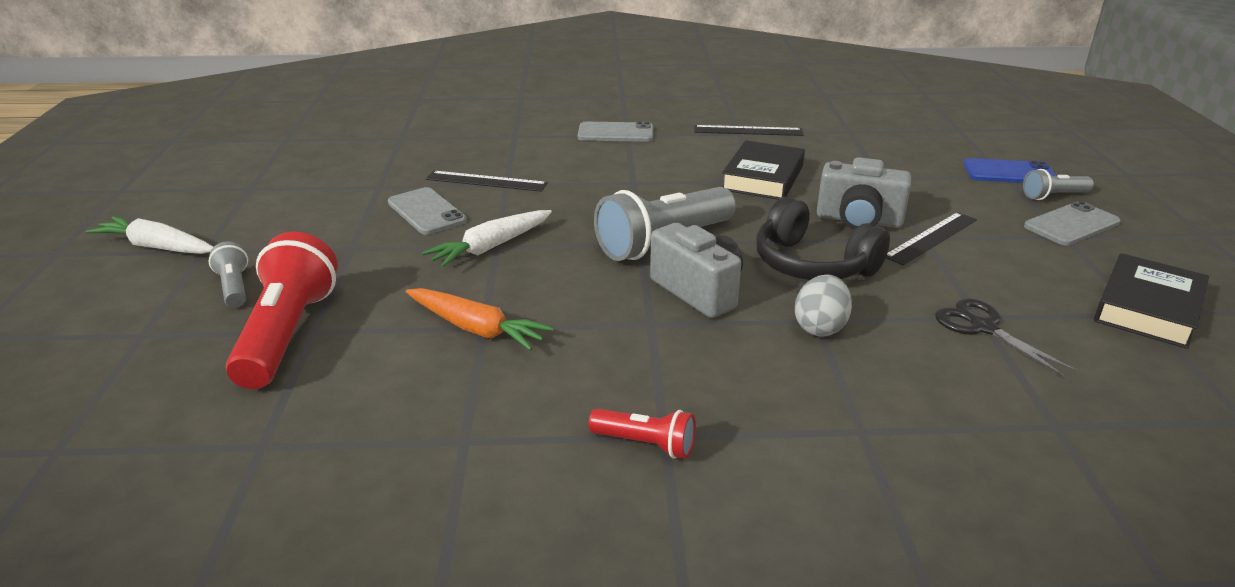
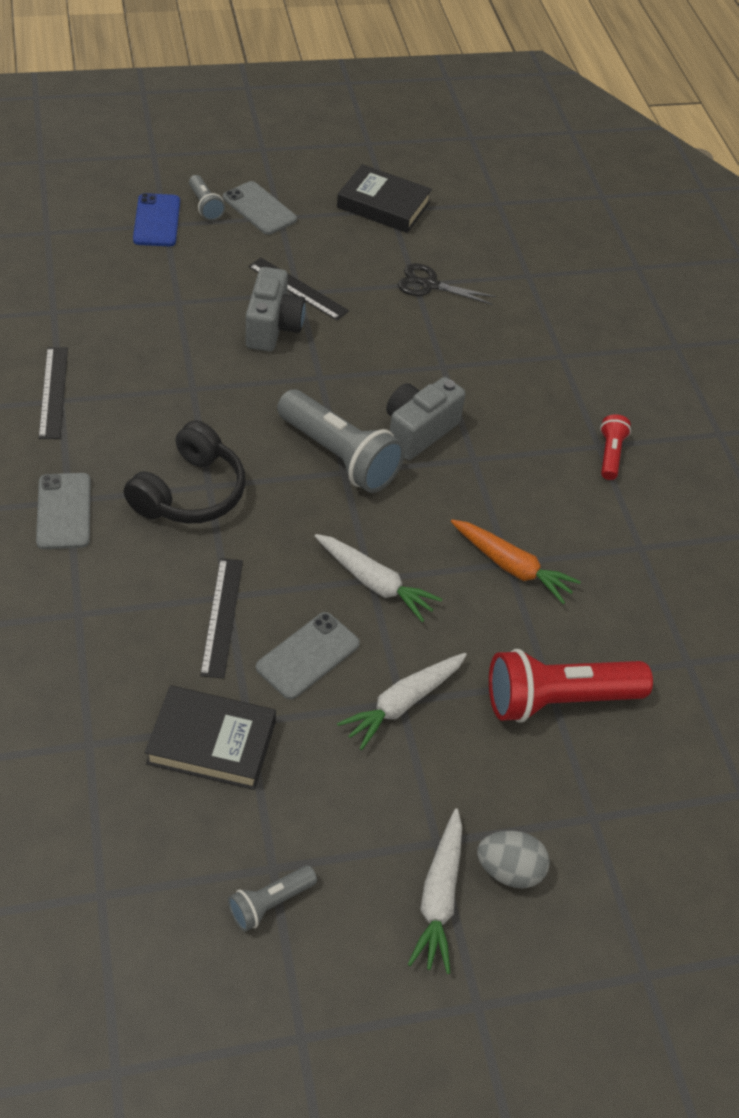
camera: 105 degrees left, 20 degrees up
grey flashlight [209,241,248,308] -> grey flashlight moved to [228,865,317,932]
orange carrot [406,288,554,351] -> orange carrot turned 105 degrees clockwise [451,519,581,604]
black book [722,140,805,200] -> black book moved to [145,685,276,790]
black headphones [756,197,890,280] -> black headphones moved to [124,421,246,524]
grey egg [795,274,852,337] -> grey egg moved to [477,830,550,888]
black scissors [935,298,1078,378] -> black scissors turned 60 degrees clockwise [398,264,496,305]
none -> white carrot [337,653,467,750]

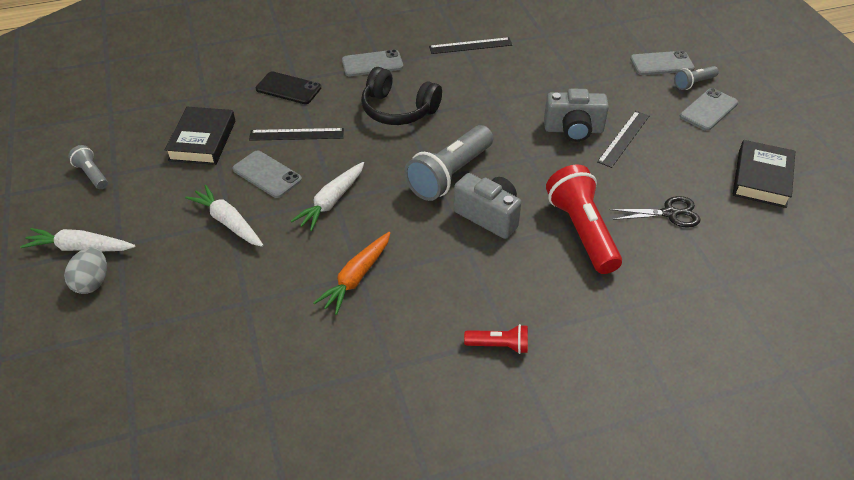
camera: 90 degrees right, 5 degrees down
blue phone [133,193,180,246] -> grey phone [630,51,695,75]
black scissors [398,264,496,305] -> black scissors turned 75 degrees clockwise [610,196,701,228]
red flashlight [489,649,653,723] -> red flashlight moved to [546,164,622,274]
none -> black phone [256,72,321,104]

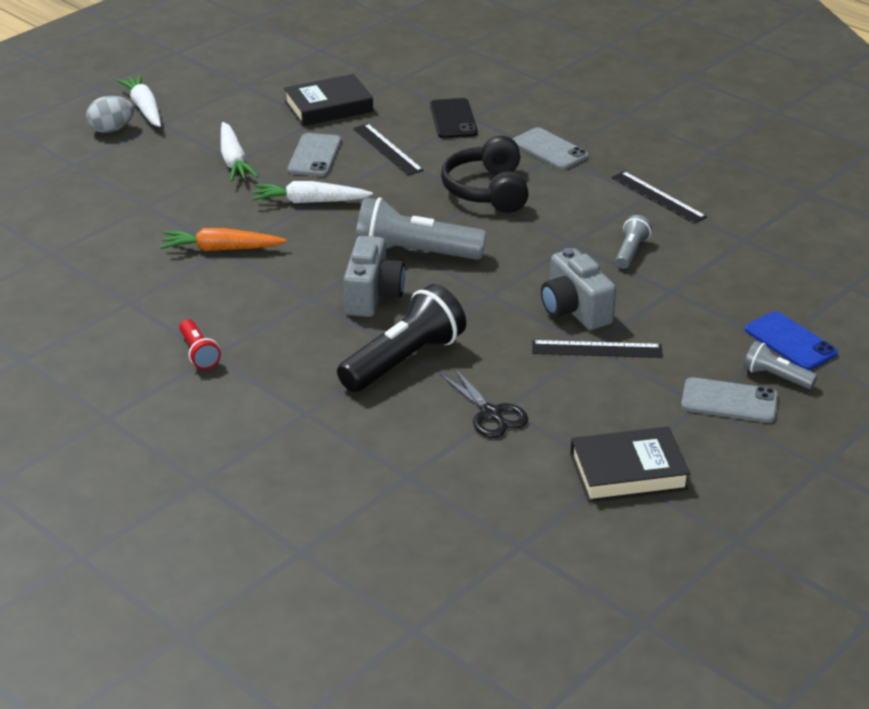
camera: 60 degrees right, 10 degrees down
grey flashlight [68,145,108,189] -> grey flashlight moved to [615,215,652,269]
white carrot [185,185,264,247] -> white carrot turned 150 degrees clockwise [221,122,258,181]
red flashlight [546,164,622,274] -> black flashlight [337,284,466,392]
grey phone [630,51,695,75] -> blue phone [745,311,838,370]

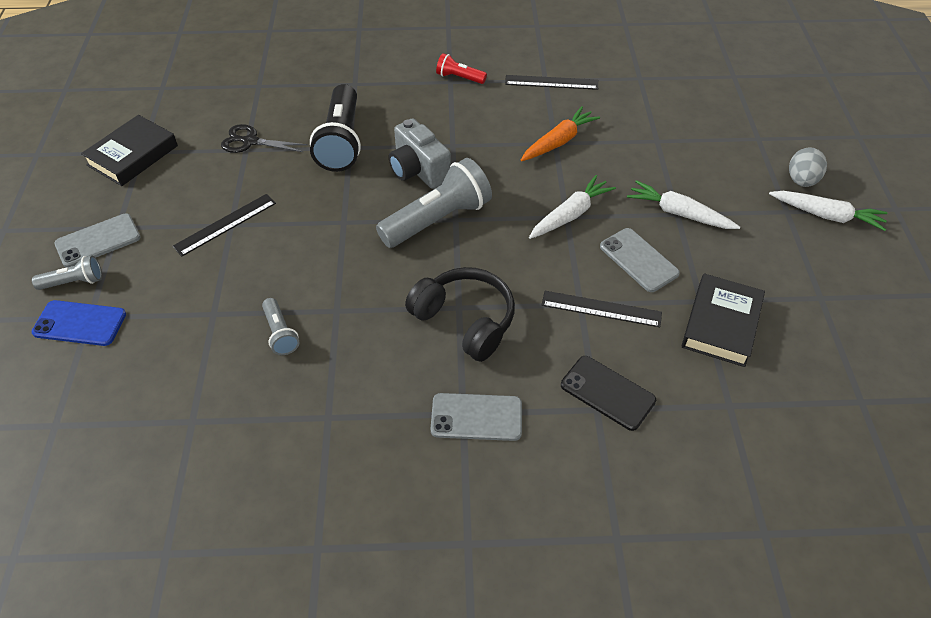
camera: 135 degrees right, 15 degrees up
grey camera [541,248,616,330] -> none
black ruler [611,171,707,224] -> black ruler moved to [505,75,598,90]

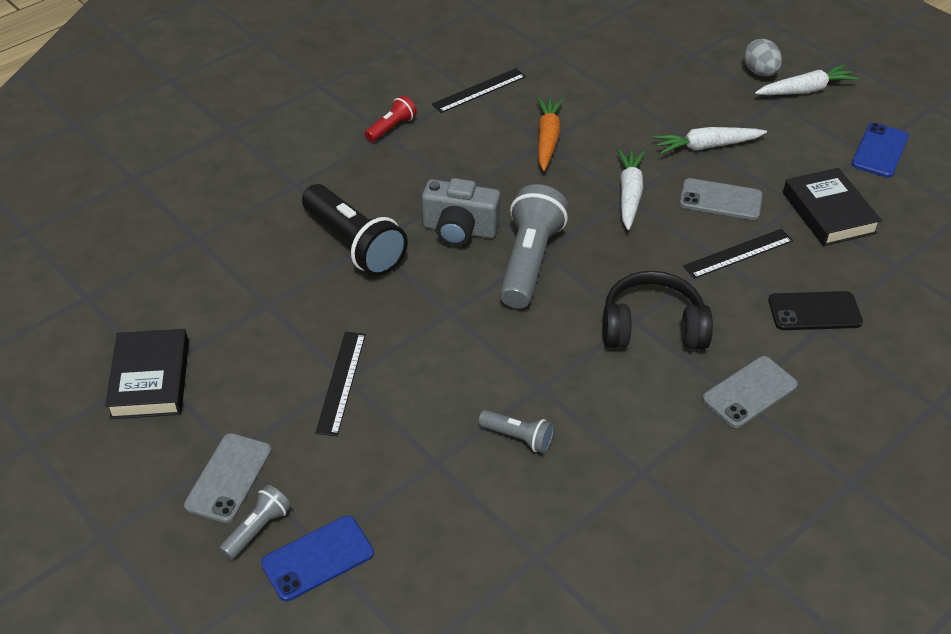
camera: 40 degrees left, 5 degrees down
black scissors [221,124,308,153] -> none
red flashlight [436,53,487,84] -> red flashlight turned 150 degrees clockwise [365,95,417,142]
none -> blue phone [852,123,909,178]

